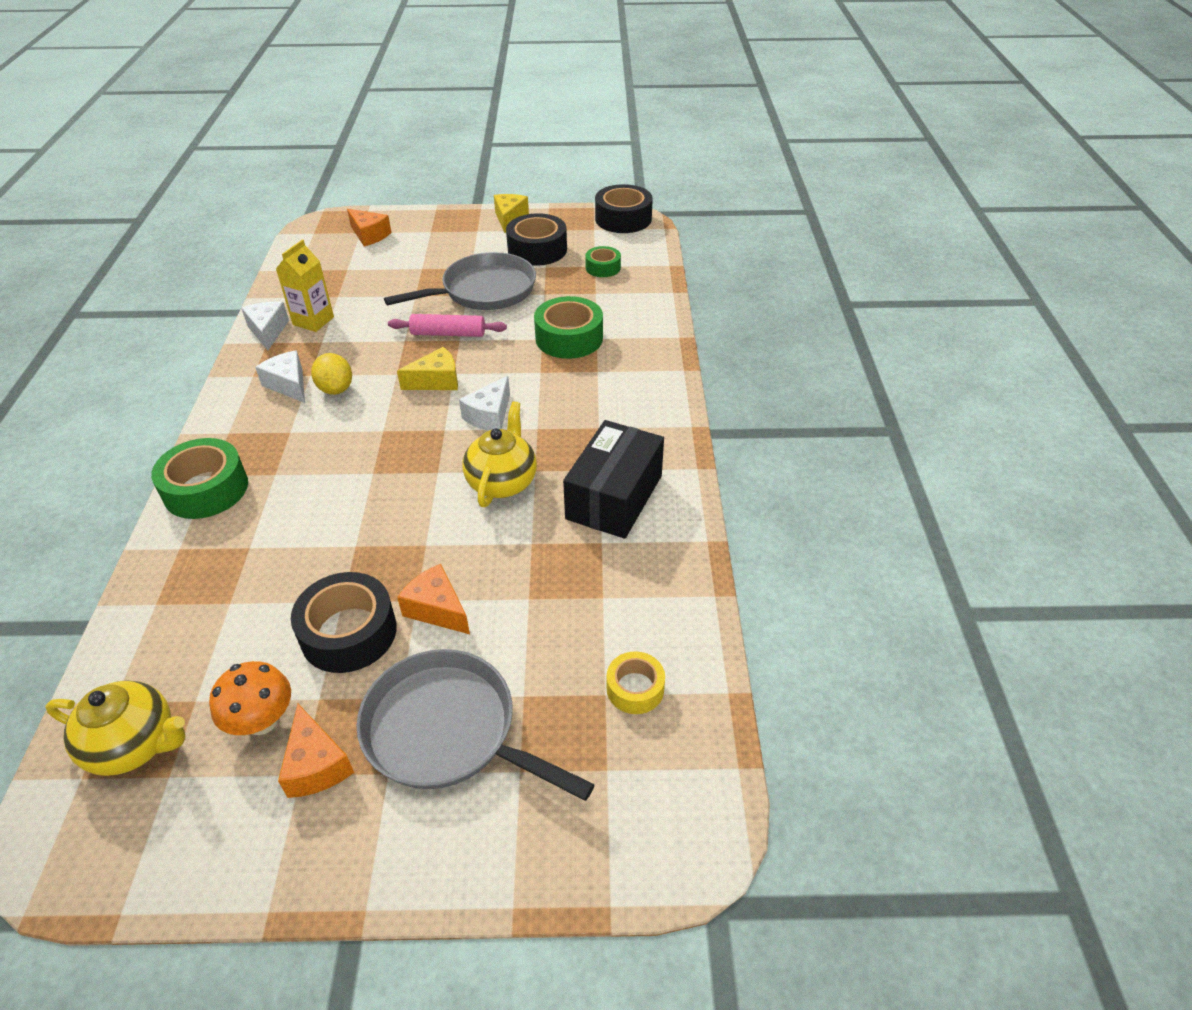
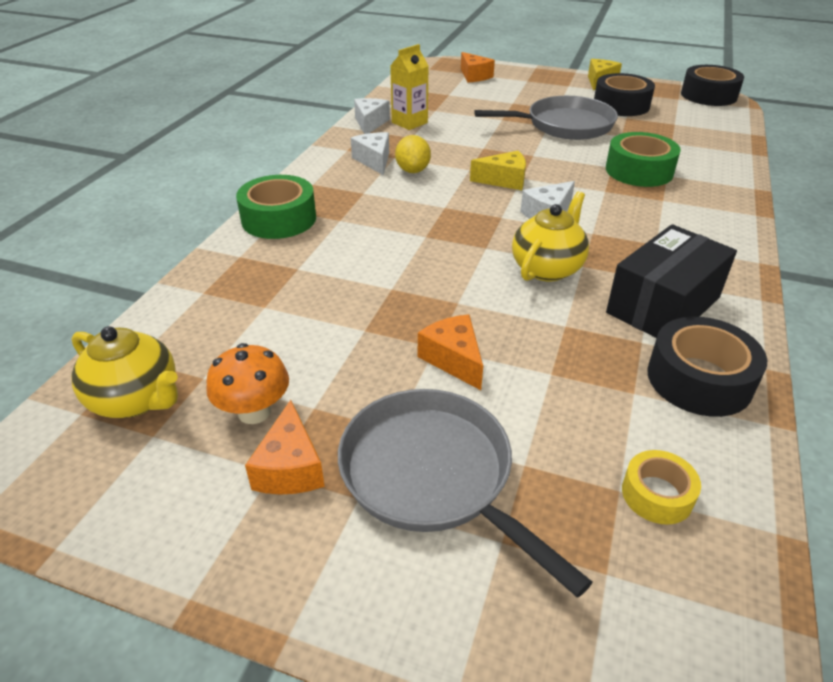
camera: 20 degrees right, 5 degrees down
black tape [291,572,397,673] -> black tape moved to [647,317,767,417]
pink rolling pin [388,314,507,337] -> none
green tape [585,246,621,277] -> none

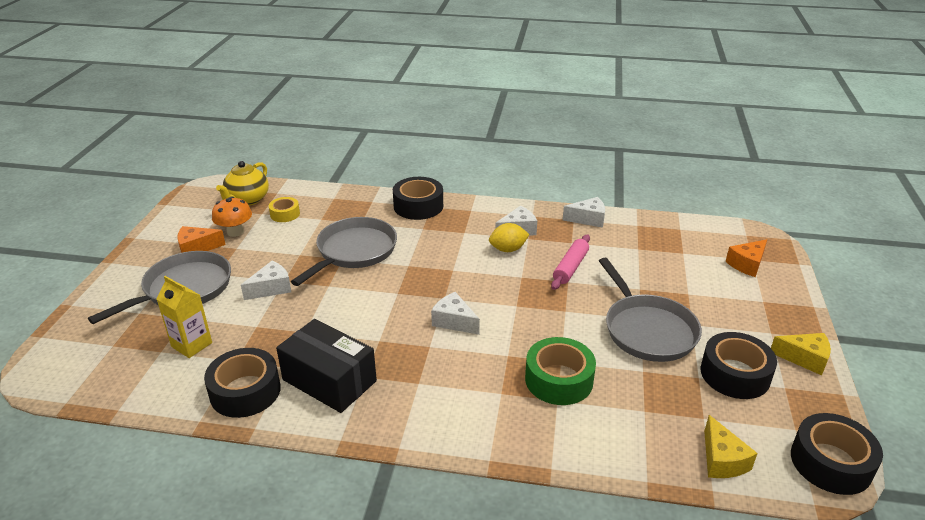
camera: 80 degrees right, 5 degrees down
green tape [236,175,316,239] -> black tape [393,177,443,220]
yellow carton [390,44,428,130] -> yellow carton moved to [157,276,212,358]
orange cheese [418,314,483,390] -> white cheese [241,261,291,300]
yellow cheese [470,151,526,190] -> yellow cheese moved to [704,415,758,478]
yellow teapot [512,191,589,281] -> none
yellow tape [622,450,701,525] -> yellow tape moved to [269,197,300,222]
none -> grey pan [291,217,397,286]
none -> pink rolling pin [551,235,590,290]

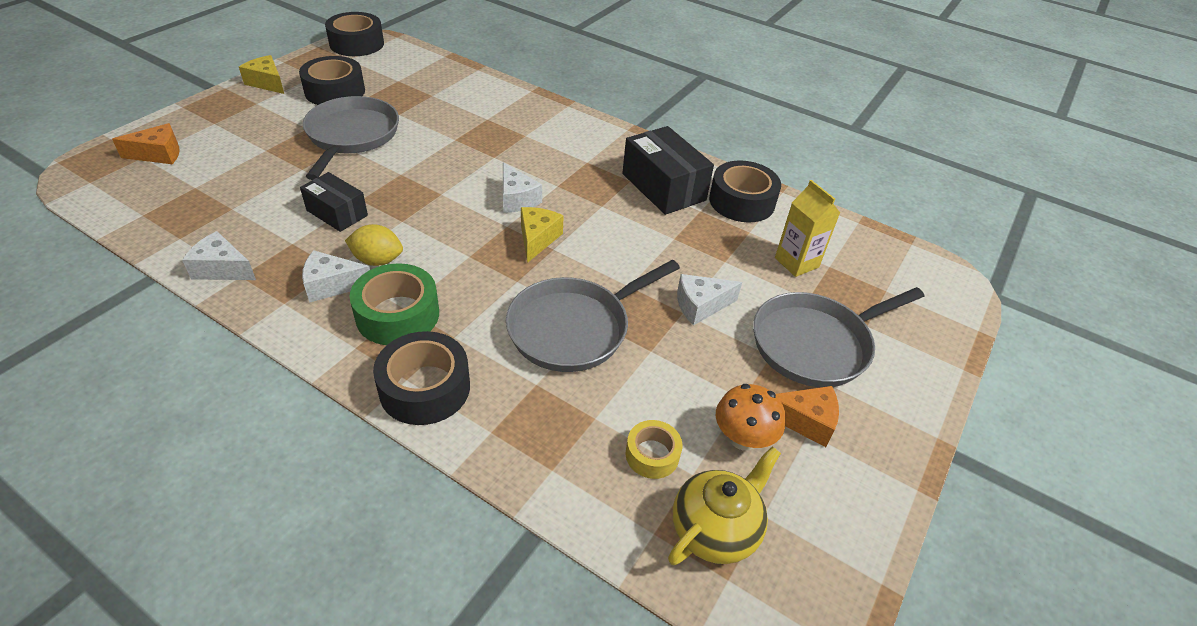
camera: 160 degrees left, 10 degrees up
green tape [525,337,596,405] -> green tape moved to [349,263,439,345]
pink rolling pin [551,235,590,290] -> black box [300,172,368,232]
yellow cheese [704,415,758,478] -> yellow cheese moved to [521,207,564,263]

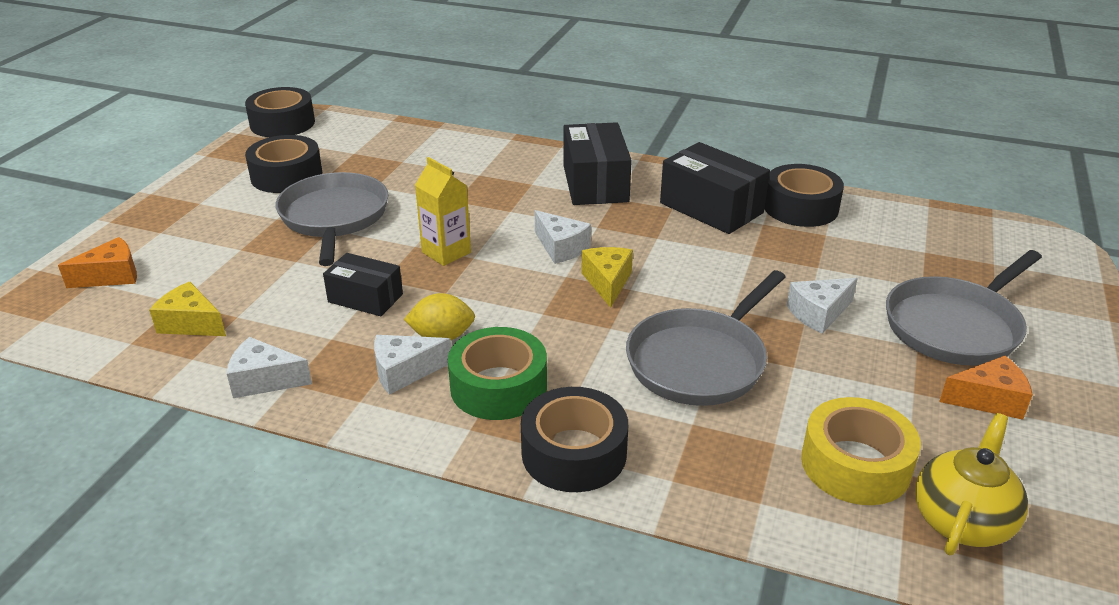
camera: 10 degrees left, 10 degrees down
yellow cheese [239,55,284,94] -> yellow cheese moved to [149,282,226,336]
yellow tape [625,420,683,479] -> yellow tape [801,397,921,505], size x1.74
orange mushroom [716,384,785,451] -> none
yellow carton [775,180,840,277] -> yellow carton moved to [415,157,471,266]
none -> black box [563,122,632,205]

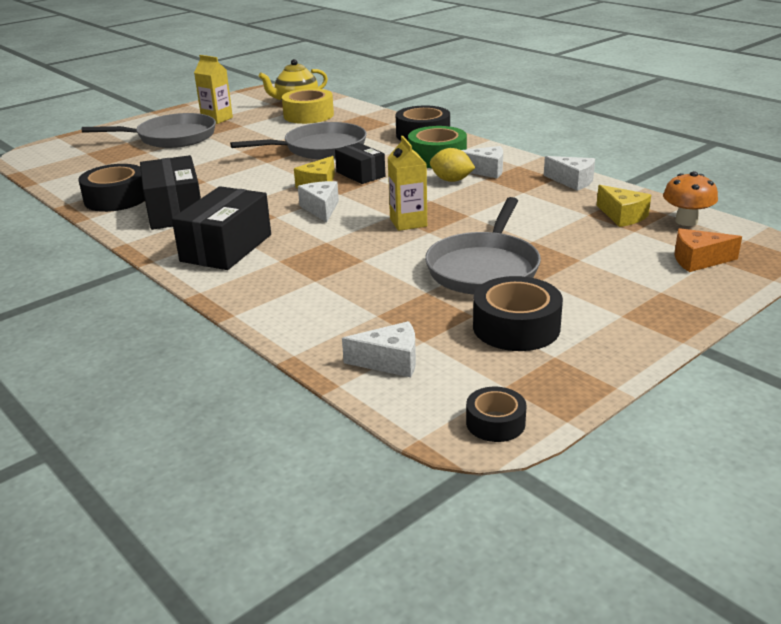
camera: 150 degrees left, 5 degrees down
black tape [245,87,315,137] -> black tape [466,387,527,442], size x0.58
black box [323,253,403,316] -> black box moved to [335,143,385,184]
white cheese [787,278,858,334] -> white cheese moved to [342,321,416,377]
orange cheese [939,356,1033,420] -> yellow carton [194,55,233,124]
none -> orange mushroom [663,171,718,226]

